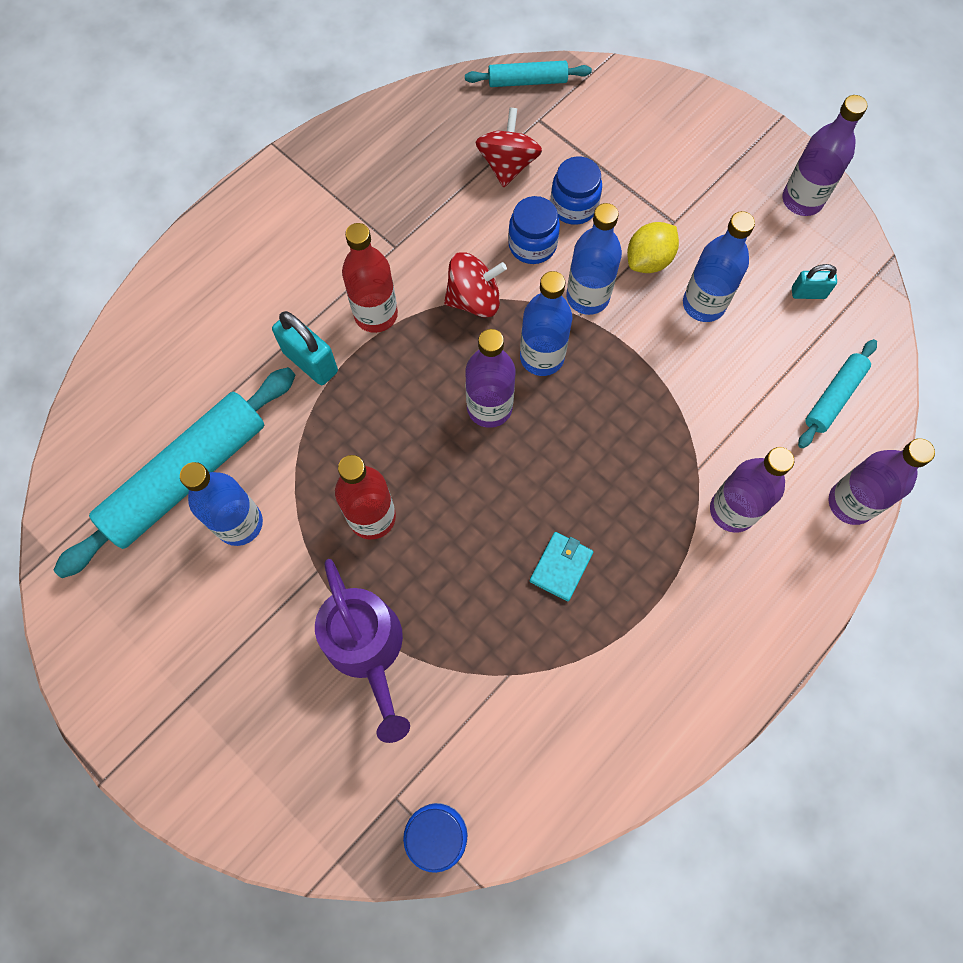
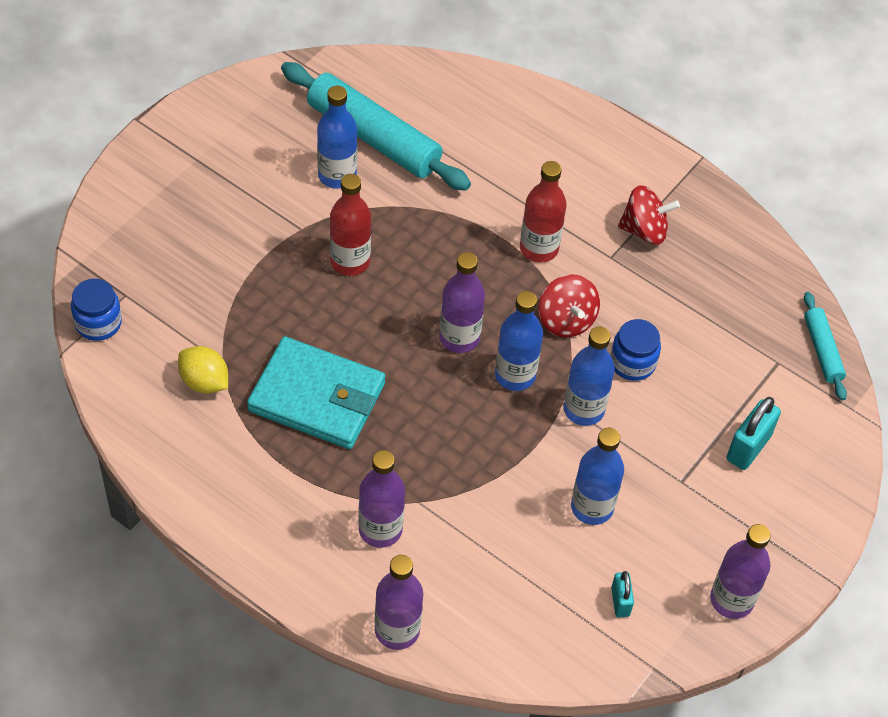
camera: 80 degrees right, 15 degrees down
turquoise padlock [272,311,338,385] -> turquoise padlock moved to [727,397,781,470]
purple watering can [315,559,410,743] -> none
red spinning top [476,107,542,187] -> red spinning top moved to [618,185,680,245]
turquoise wallet [530,532,593,601] -> turquoise wallet [247,337,385,449], size x2.30
blue jar [551,156,602,225] -> none
yellow lemon [627,222,679,273] -> yellow lemon moved to [178,346,228,394]
turquoise rolling pin [798,339,877,448] -> none

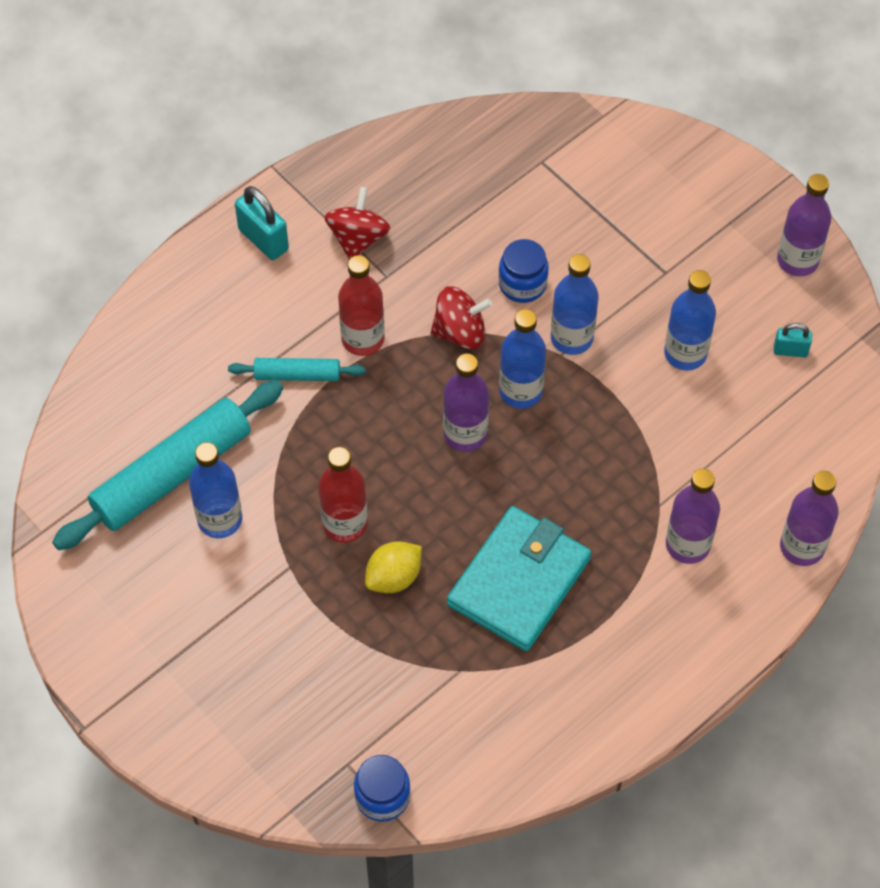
camera: 75 degrees left, 5 degrees up
yellow lemon [178,346,228,394] -> yellow lemon moved to [365,542,422,593]
turquoise padlock [727,397,781,470] -> turquoise padlock moved to [235,186,289,260]
turquoise rolling pin [804,292,847,401] -> turquoise rolling pin moved to [228,358,366,381]

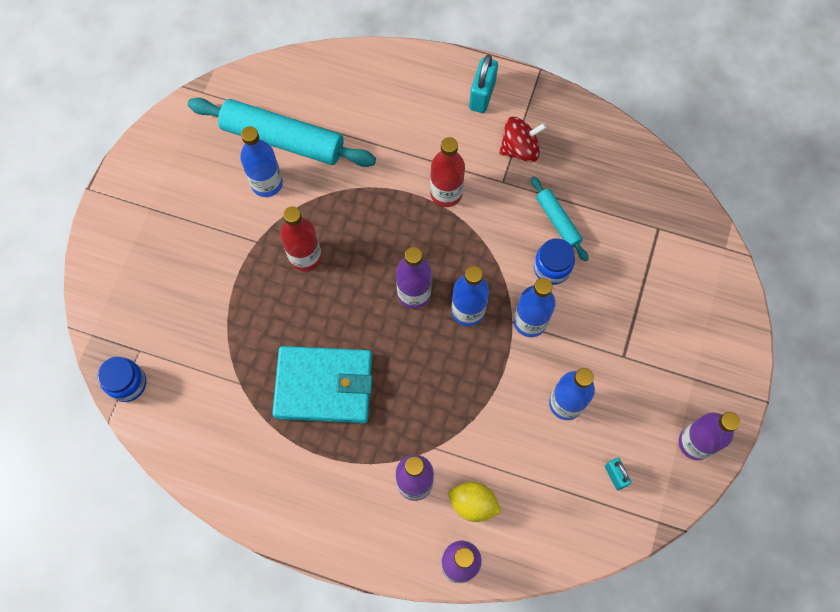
camera: 60 degrees right, 10 degrees up
turquoise rolling pin [228,358,366,381] -> turquoise rolling pin moved to [531,176,588,261]
yellow lemon [365,542,422,593] -> yellow lemon moved to [449,482,502,522]
red spinning top [430,286,492,349] -> none

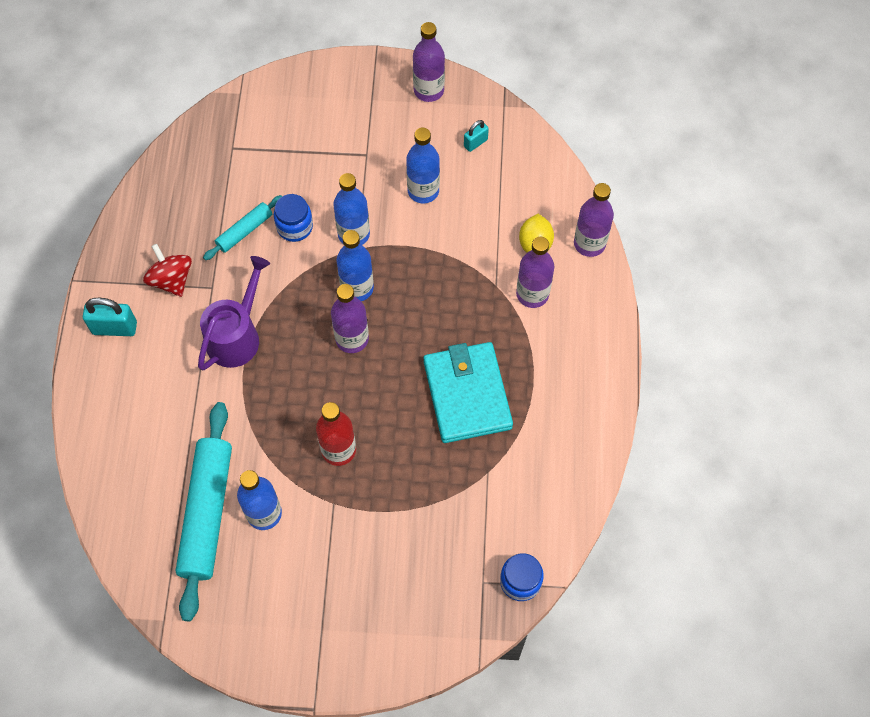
camera: 105 degrees left, 5 degrees down
red bottle [430,137,465,207] -> purple watering can [198,256,270,371]

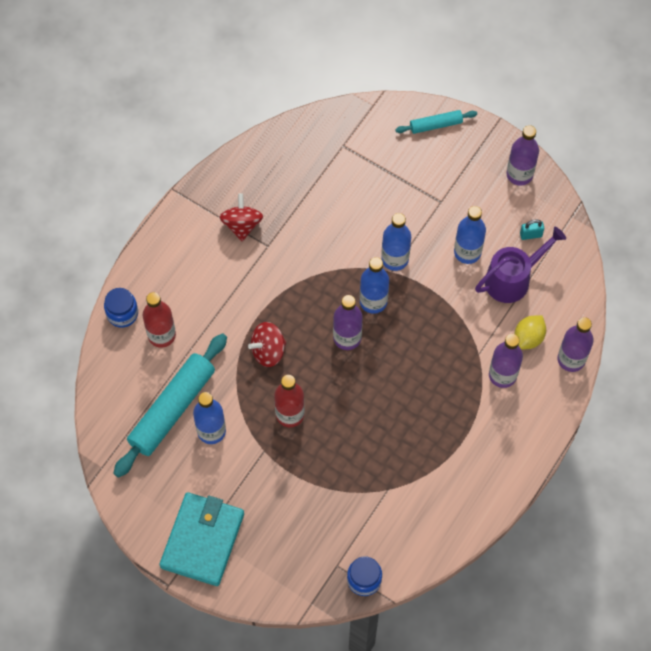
camera: 30 degrees right, 0 degrees up
turquoise padlock [83,298,137,336] -> none
purple watering can [198,256,270,371] -> purple watering can moved to [475,227,566,303]
turquoise rolling pin [203,195,282,260] -> turquoise rolling pin moved to [395,110,477,134]
blue jar [274,194,313,242] -> blue jar moved to [104,288,138,328]
turquoise wallet [423,342,513,443] -> turquoise wallet moved to [160,492,244,586]
none -> red bottle [143,292,176,348]
none -> red spinning top [248,322,286,367]

